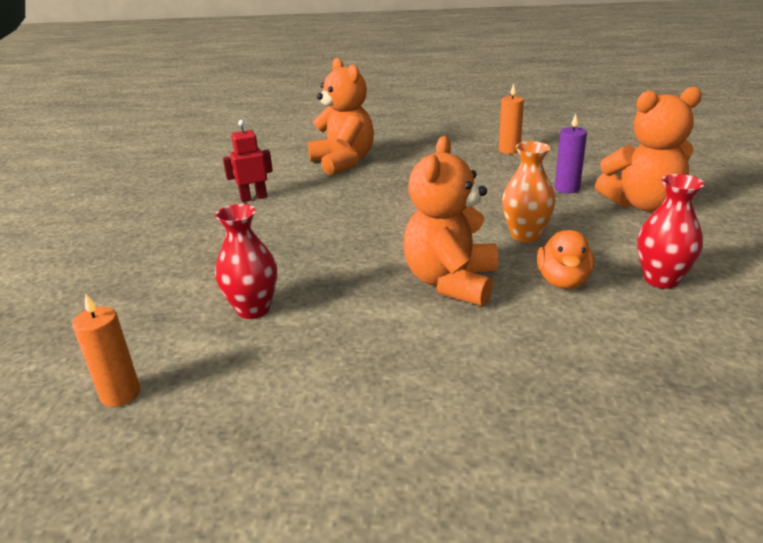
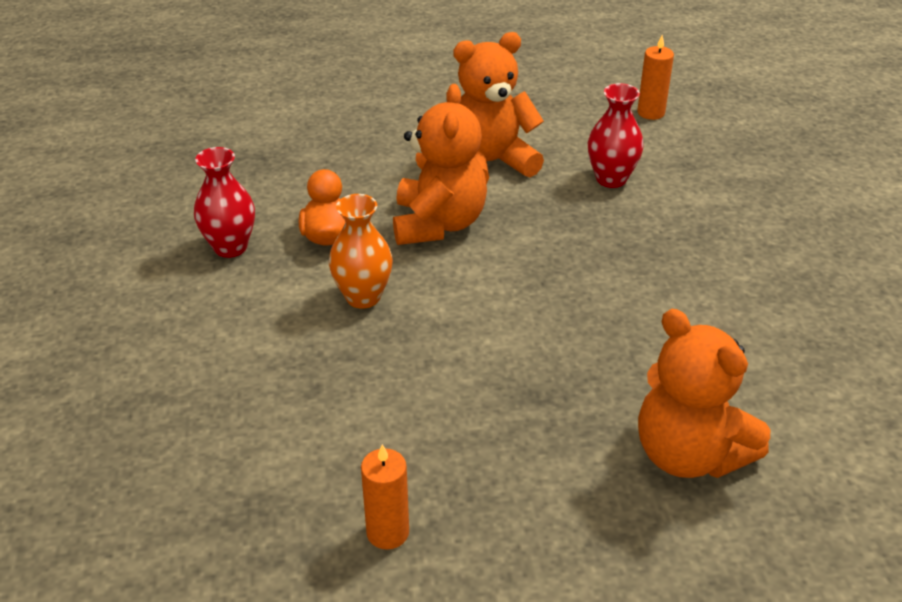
camera: 165 degrees right, 10 degrees up
red robot [223,120,273,202] -> none
purple candle [555,114,587,193] -> none
orange teddy bear [595,87,702,212] -> orange teddy bear moved to [454,32,544,184]

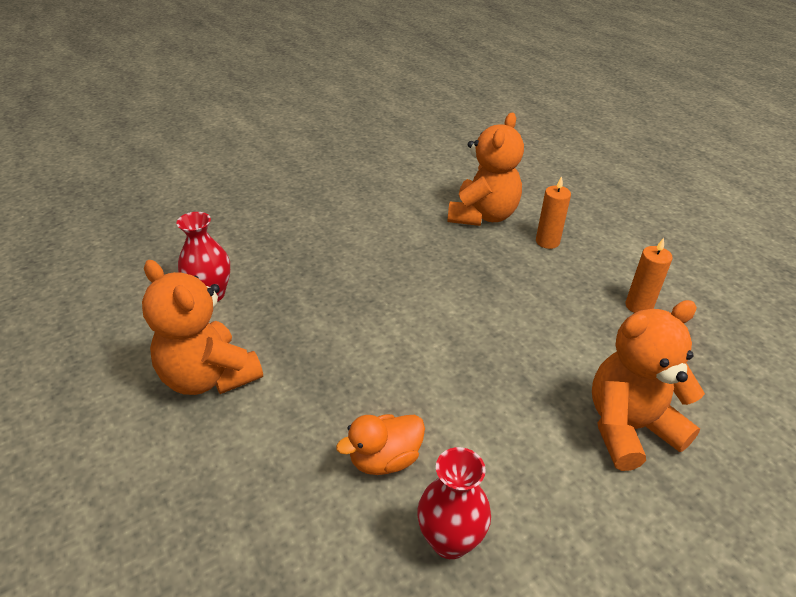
camera: 115 degrees left, 0 degrees up
orange vase [329,194,393,309] -> none
orange teddy bear [393,84,487,245] -> orange teddy bear moved to [592,300,705,471]
orange candle [637,35,674,120] -> orange candle moved to [536,176,571,249]

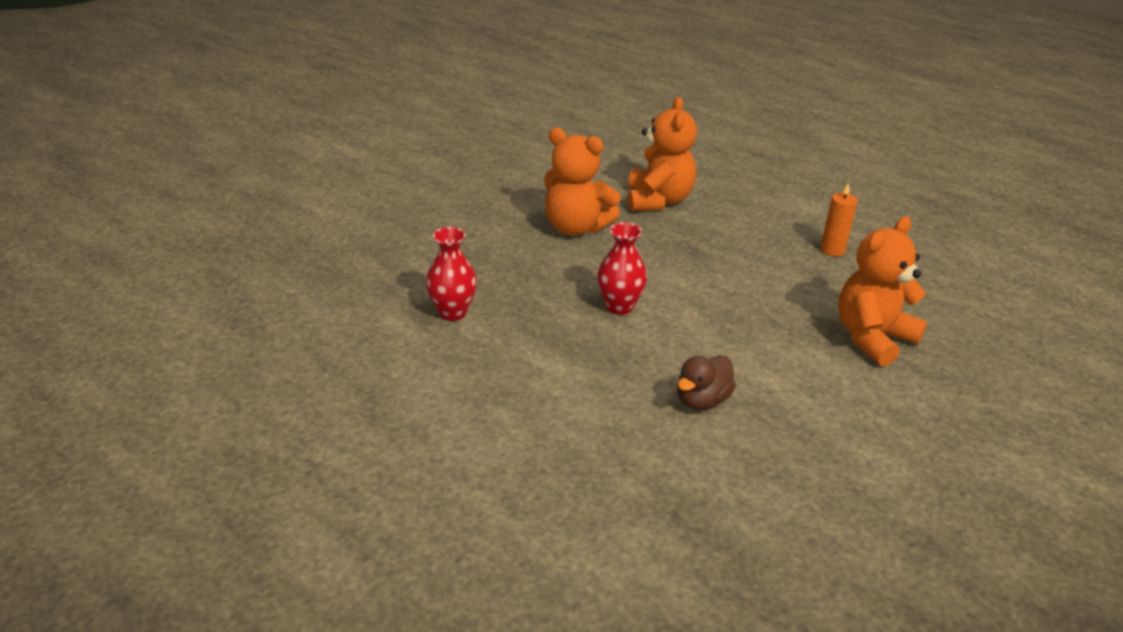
camera: 20 degrees left, 5 degrees down
orange teddy bear [142,260,263,395] -> orange teddy bear moved to [544,128,621,236]
orange duck [336,414,425,475] -> brown duck [678,355,736,410]
red vase [417,447,491,559] -> red vase moved to [597,222,647,315]
orange candle [536,176,571,249] -> none

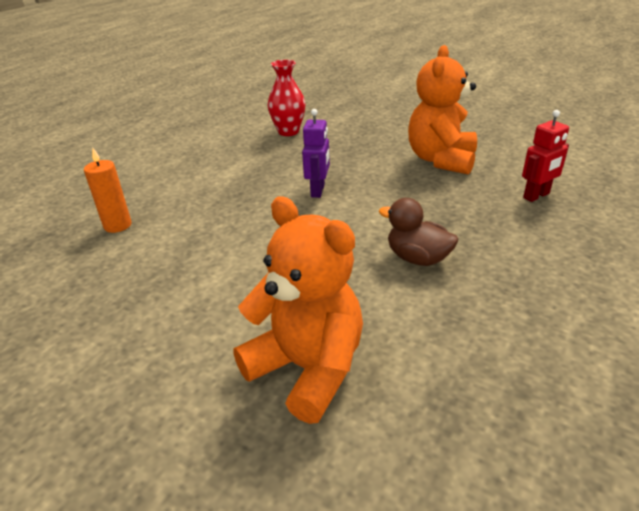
camera: 85 degrees right, 0 degrees up
red vase [597,222,647,315] -> purple robot [302,109,330,198]
orange teddy bear [628,97,697,211] -> red robot [522,110,569,202]
brown duck [678,355,736,410] -> brown duck moved to [379,198,458,266]
orange candle [820,183,858,257] -> orange candle moved to [84,147,132,233]

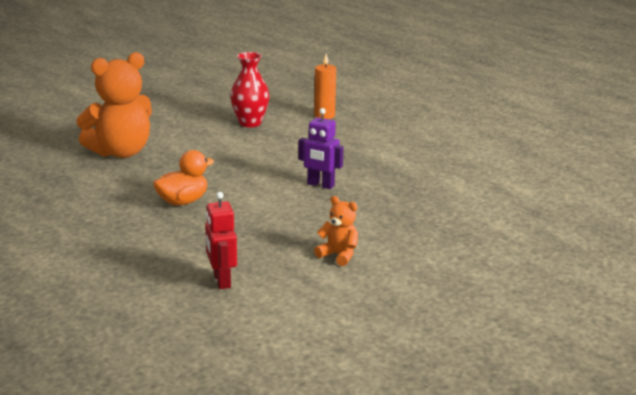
camera: 105 degrees right, 10 degrees down
red vase [268,60,306,136] -> red vase moved to [230,52,270,127]
brown duck [379,198,458,266] -> orange duck [153,150,214,205]
orange teddy bear [408,45,477,175] -> orange teddy bear [314,196,358,266], size x0.48

